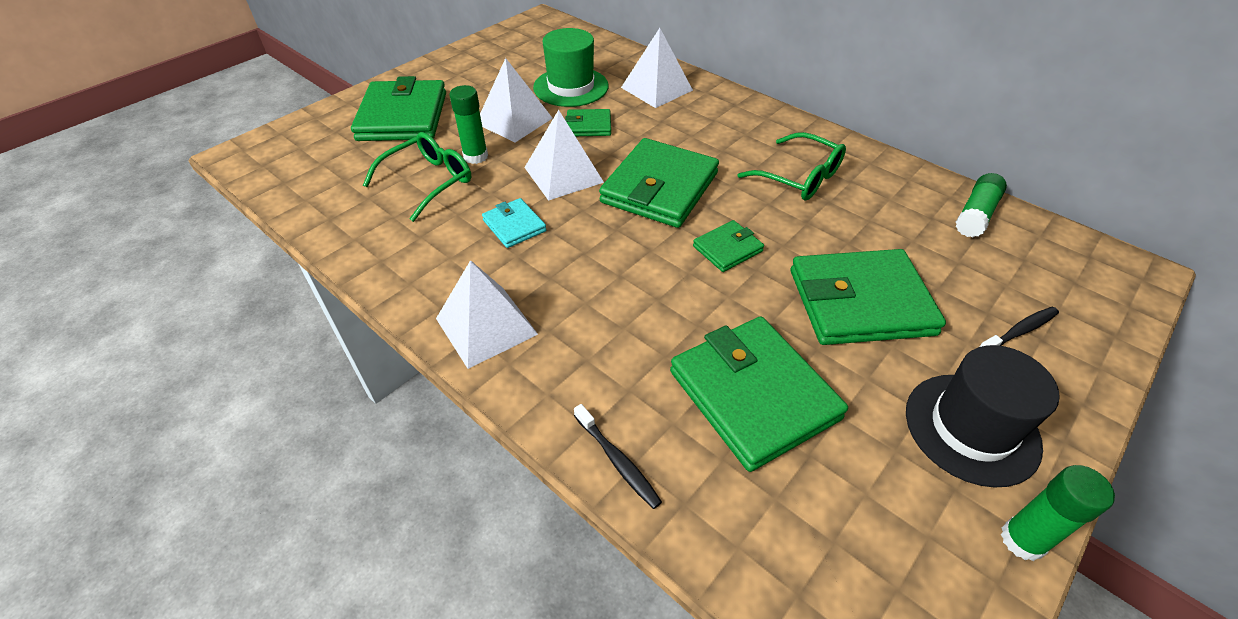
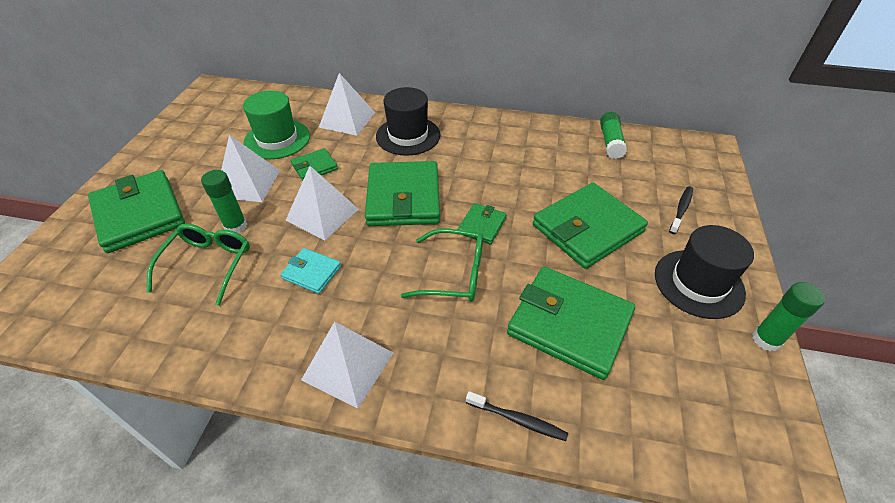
camera: 30 degrees left, 0 degrees up
green glasses [737,132,846,201] -> green glasses moved to [401,229,483,302]
none -> black hat [376,87,440,156]

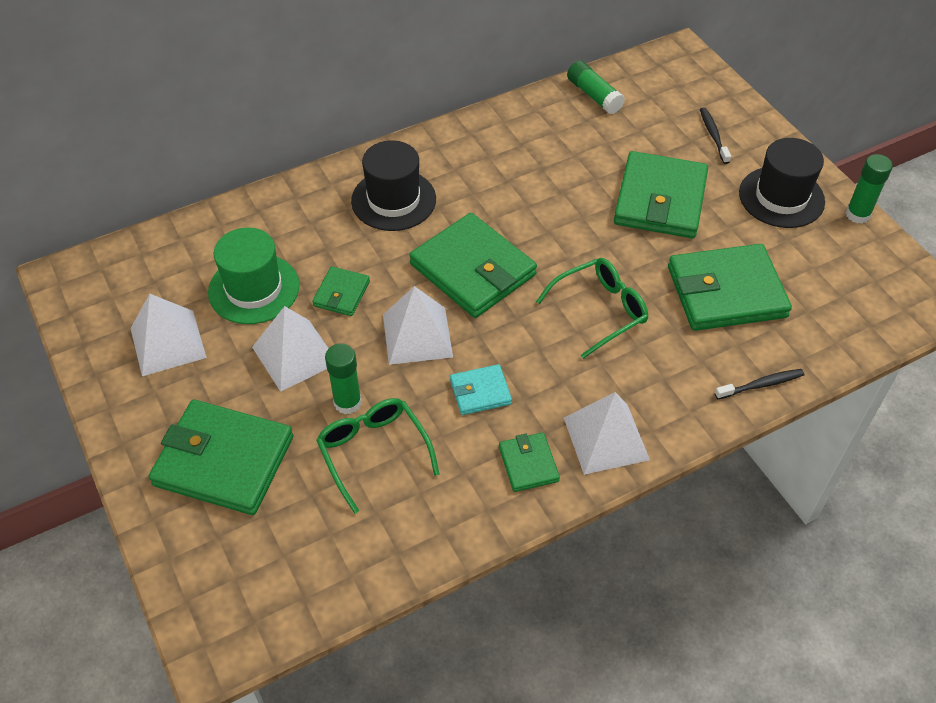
camera: 40 degrees left, 5 degrees up
white pyramid [319,73,375,136] -> white pyramid moved to [130,294,207,376]
green wallet [458,203,507,245] -> green wallet moved to [499,432,560,492]

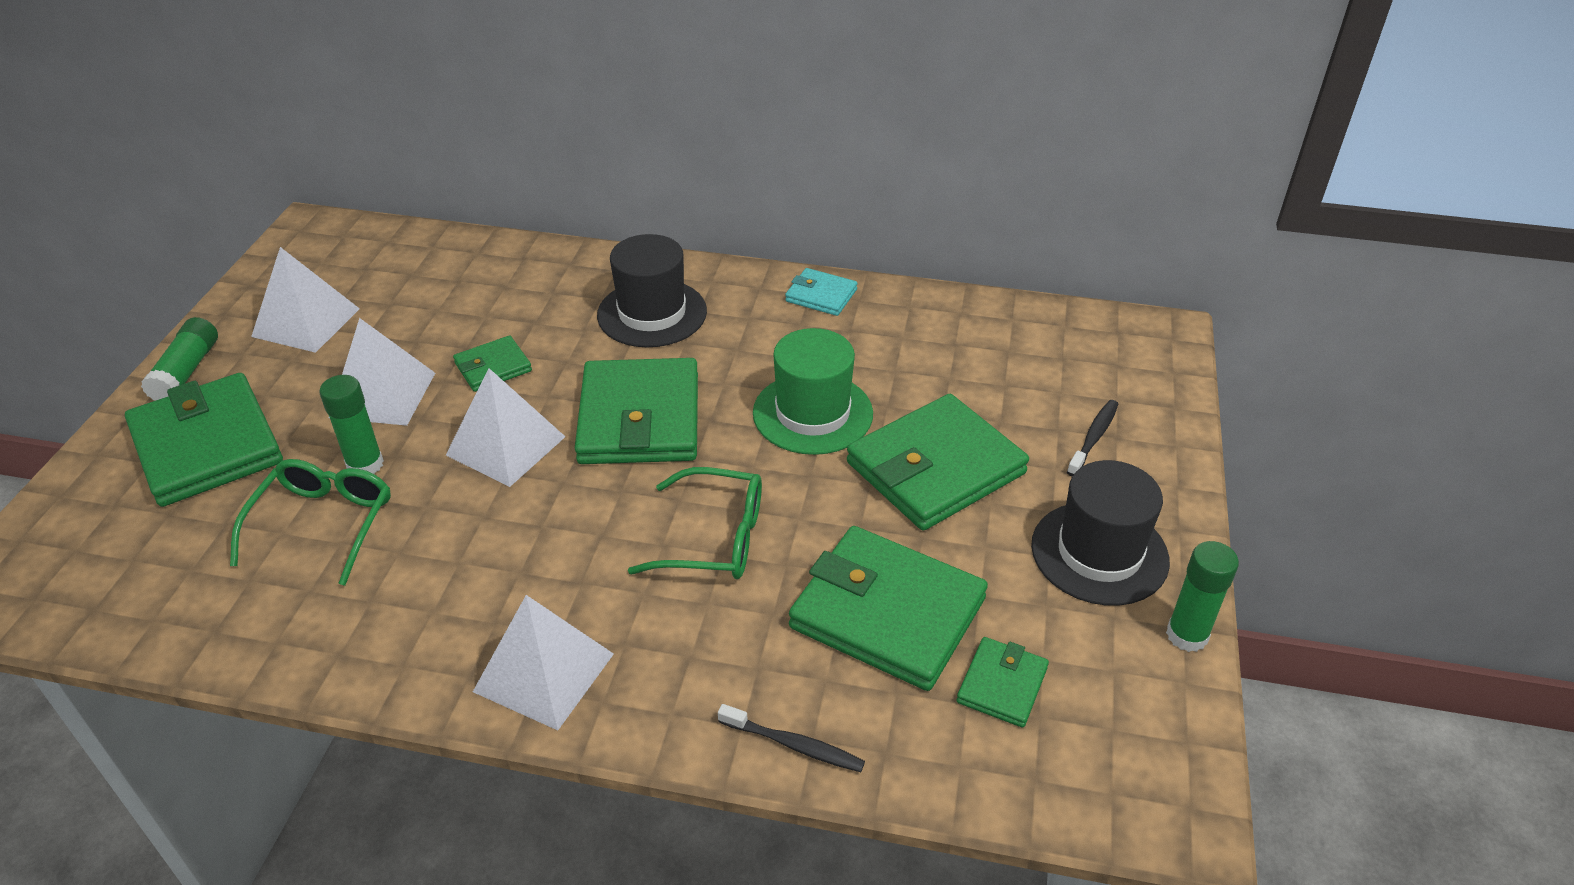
camera: 40 degrees right, 10 degrees down
green hat [208,228,300,324] -> green hat moved to [753,328,873,455]
turquoise wallet [450,364,512,415] -> turquoise wallet moved to [785,268,858,316]
green wallet [499,432,560,492] -> green wallet moved to [957,637,1049,728]
green glue stick [567,61,625,114] -> green glue stick moved to [141,317,218,401]

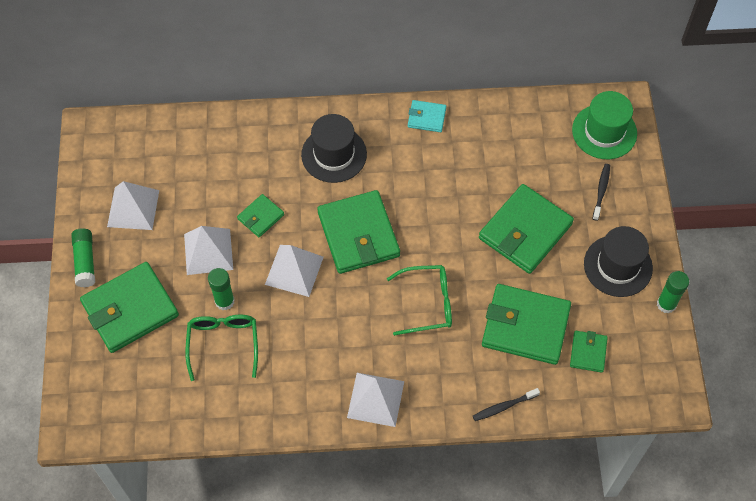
camera: 15 degrees left, 20 degrees up
green wallet [125,373,283,507] -> green wallet turned 75 degrees counterclockwise [80,262,179,353]
black toothbrush [718,704,865,772] -> black toothbrush turned 150 degrees clockwise [473,388,540,421]
green hat [753,328,873,455] -> green hat moved to [572,91,637,159]

